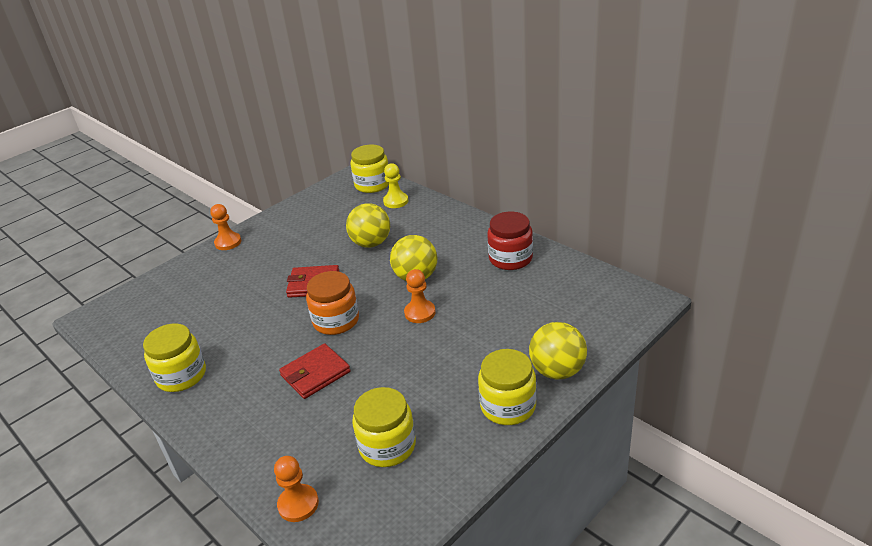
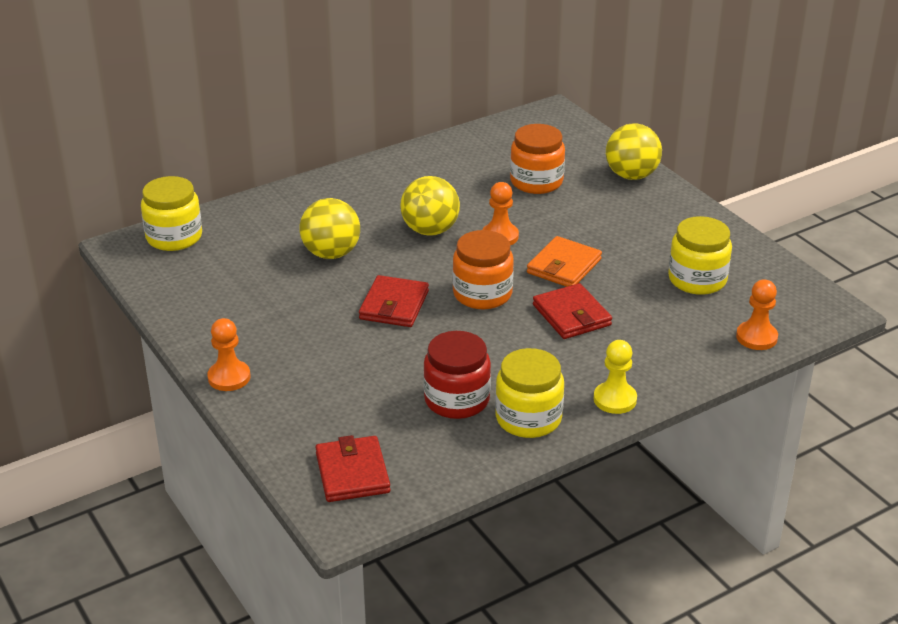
camera: 80 degrees left, 0 degrees up
yellow pawn [383,163,408,208] -> yellow pawn moved to [594,340,637,414]
yellow jar [478,349,537,425] -> none
red jar [487,212,533,270] -> red jar moved to [423,331,491,419]
none -> red wallet [315,435,390,502]
none -> orange jar [510,124,565,194]
none -> orange wallet [527,236,602,287]

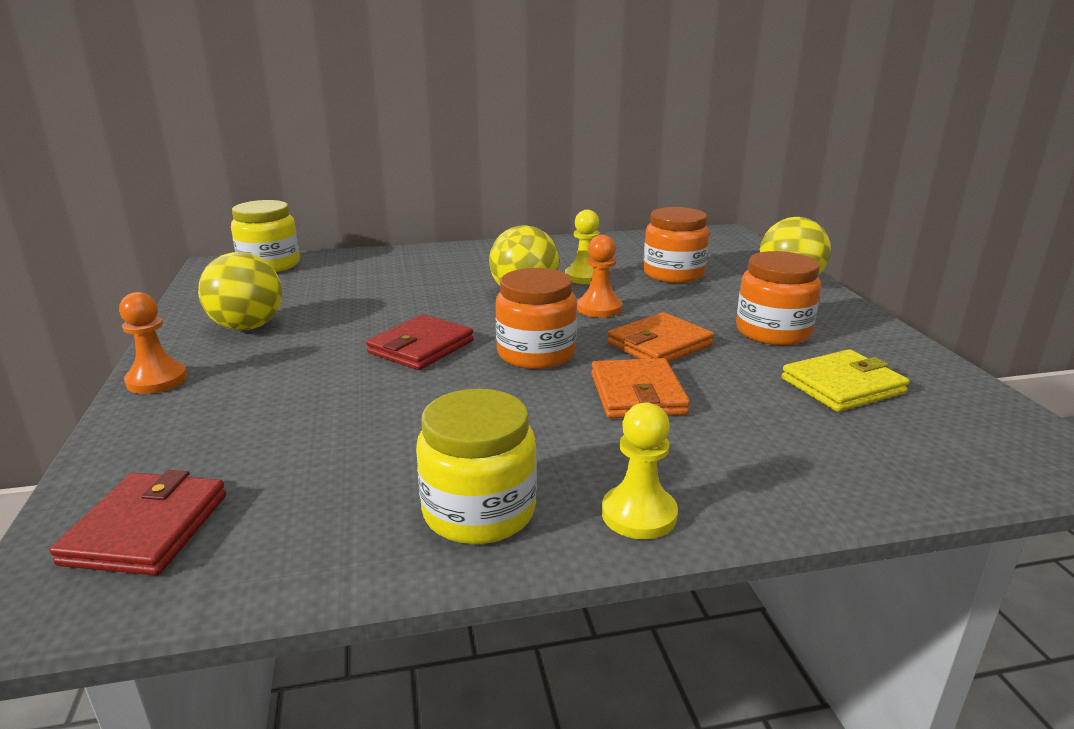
camera: 20 degrees right, 10 degrees down
yellow ball [300,198,360,259] -> yellow ball moved to [198,252,282,331]
red jar [423,331,491,419] -> none
red wallet [533,283,612,339] -> orange wallet [591,358,690,418]
yellow jar [668,216,732,295] -> yellow wallet [782,349,909,412]
orange pawn [736,279,778,350] -> none
none -> yellow pawn [565,210,600,284]
none -> orange jar [736,251,821,345]

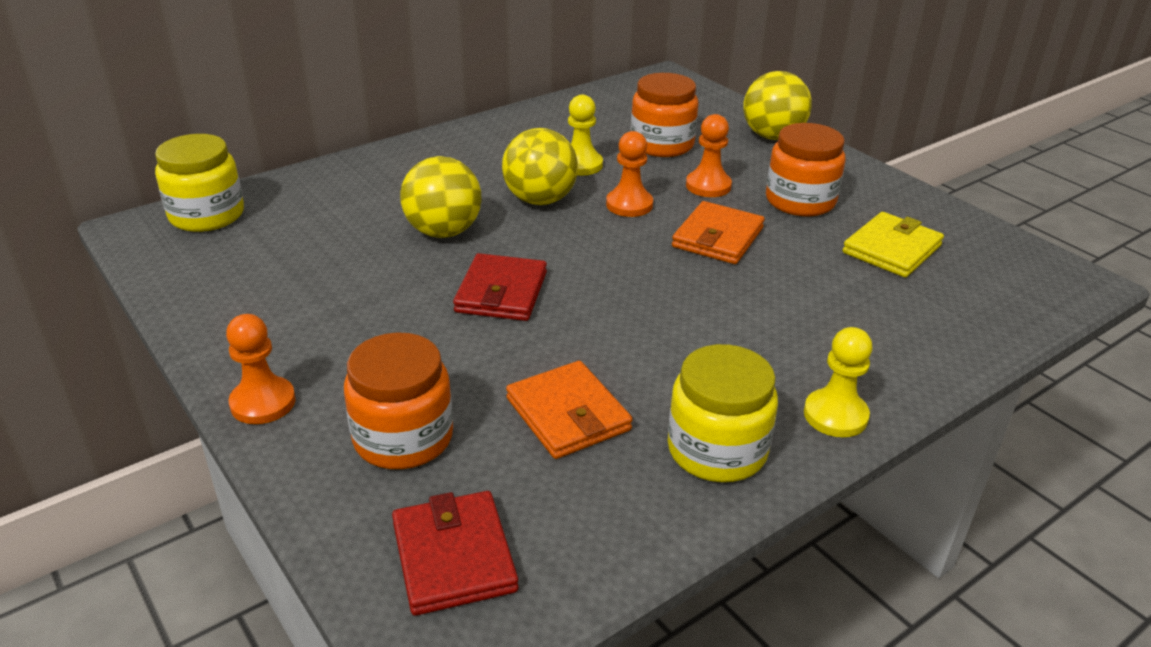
camera: 25 degrees left, 10 degrees up
yellow ball [198,252,282,331] -> yellow ball moved to [400,156,482,238]
orange jar [495,268,577,369] -> orange jar moved to [344,332,453,469]
orange wallet [591,358,690,418] -> orange wallet moved to [506,361,633,459]
none -> orange pawn [686,114,732,197]

